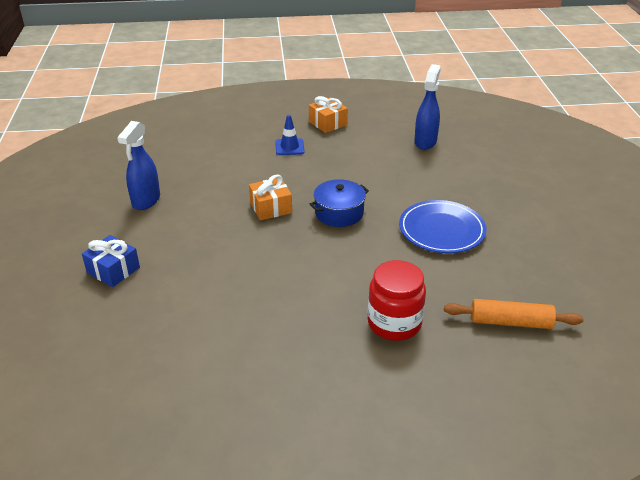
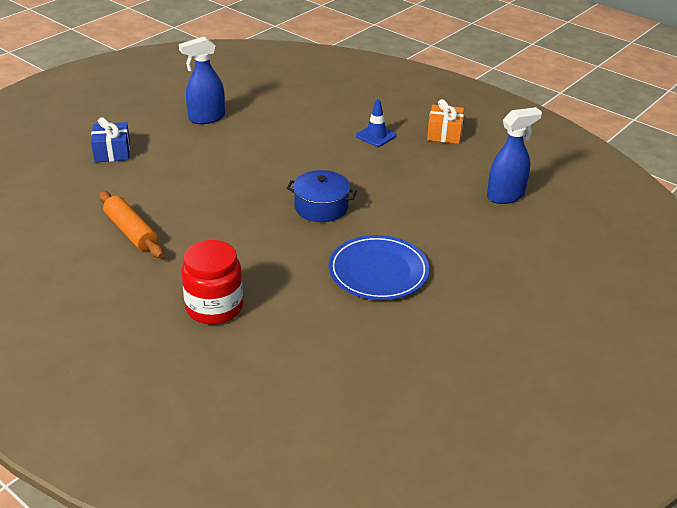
camera: 45 degrees right, 0 degrees up
orange gift [249,174,292,220] -> none
orange rolling pin [444,299,584,329] -> orange rolling pin moved to [99,191,164,258]

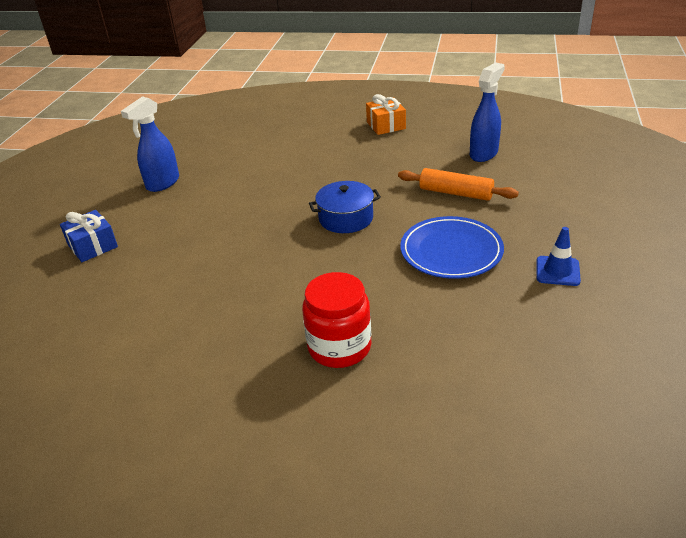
camera: 25 degrees left, 0 degrees up
orange rolling pin [99,191,164,258] -> orange rolling pin moved to [398,168,519,201]
blue traffic cone [356,99,397,147] -> blue traffic cone moved to [536,227,581,286]

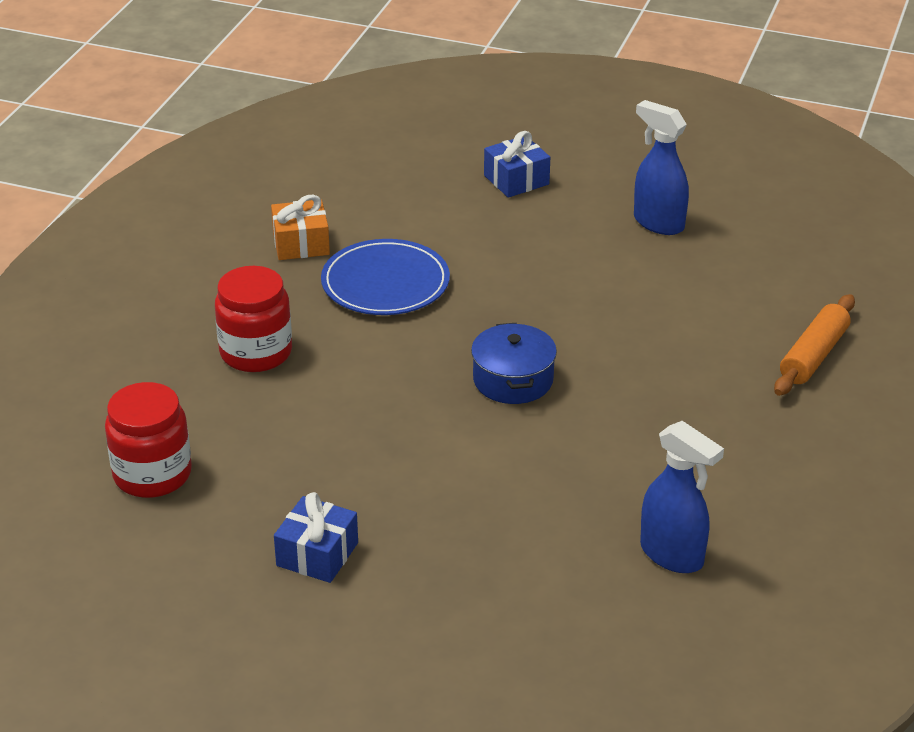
camera: 95 degrees right, 0 degrees up
orange gift [366,94,406,135] -> orange gift moved to [271,195,330,260]
orange rolling pin [398,168,519,201] -> orange rolling pin moved to [774,294,855,396]
blue plate [400,216,504,279] -> blue plate moved to [321,239,450,315]
blue traffic cone [536,227,581,286] -> blue gift [274,492,358,583]
none -> red jar [105,382,192,498]

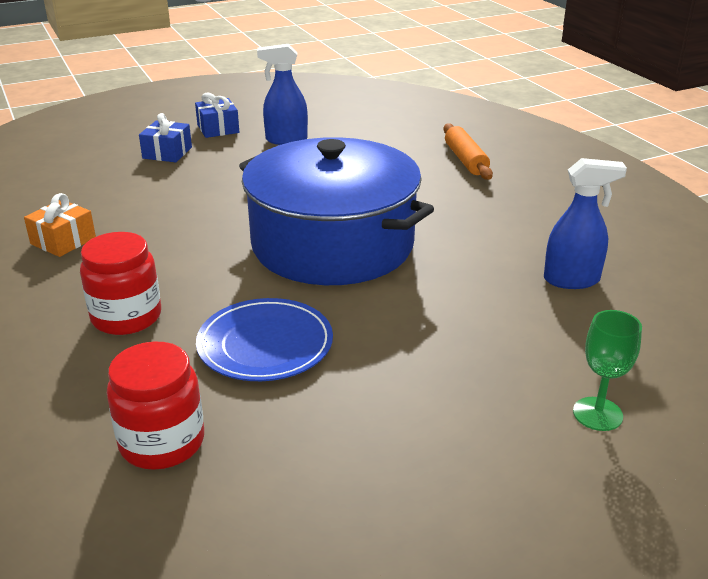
camera: 45 degrees left, 5 degrees down
blue gift [274,492,358,583] -> blue gift moved to [195,93,239,138]
blue plate [321,239,450,315] -> blue plate moved to [196,298,333,381]
blue pot [471,323,557,404] -> blue pot [239,137,434,285], size x2.45
none -> green goblet [573,310,642,431]

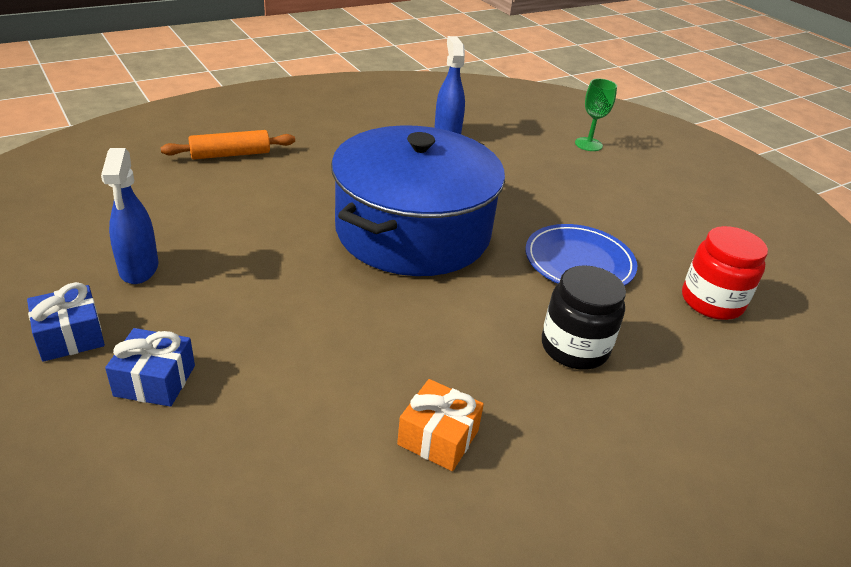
camera: 100 degrees left, 5 degrees up
red jar [80,232,161,335] -> black jar [542,265,626,369]

